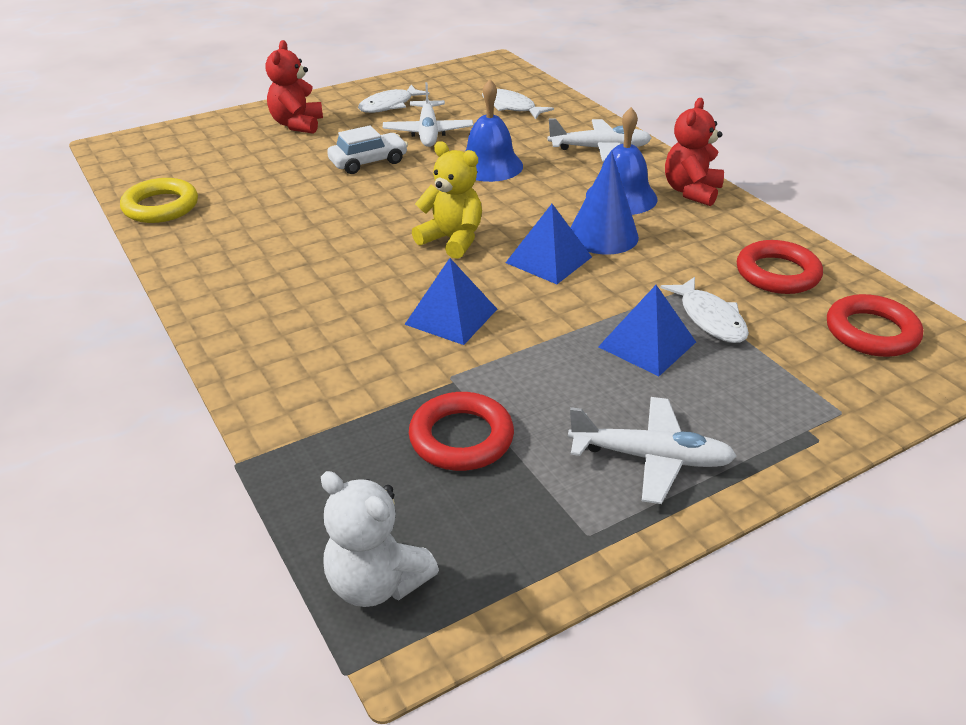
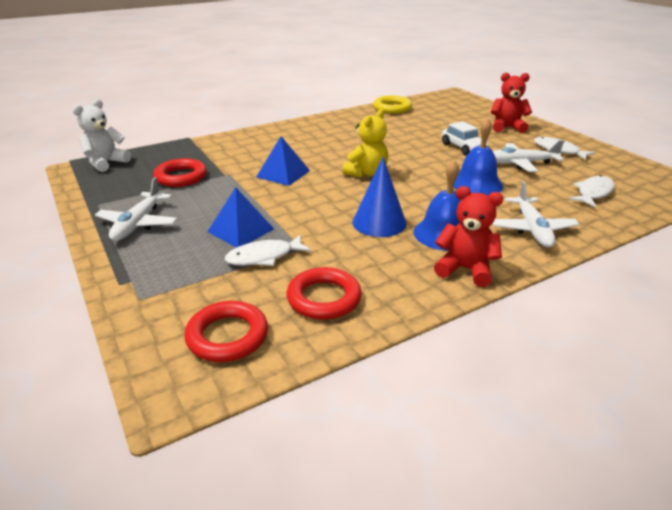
camera: 90 degrees right, 5 degrees down
blue pyramid [506,204,592,284] -> none

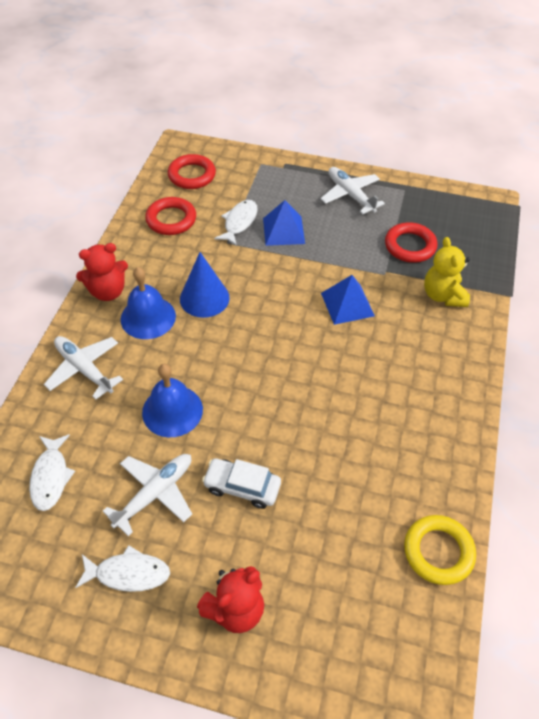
camera: 135 degrees right, 20 degrees up
white teddy bear [72,99,131,172] -> none
yellow teddy bear [342,109,388,177] -> yellow teddy bear moved to [424,237,470,307]

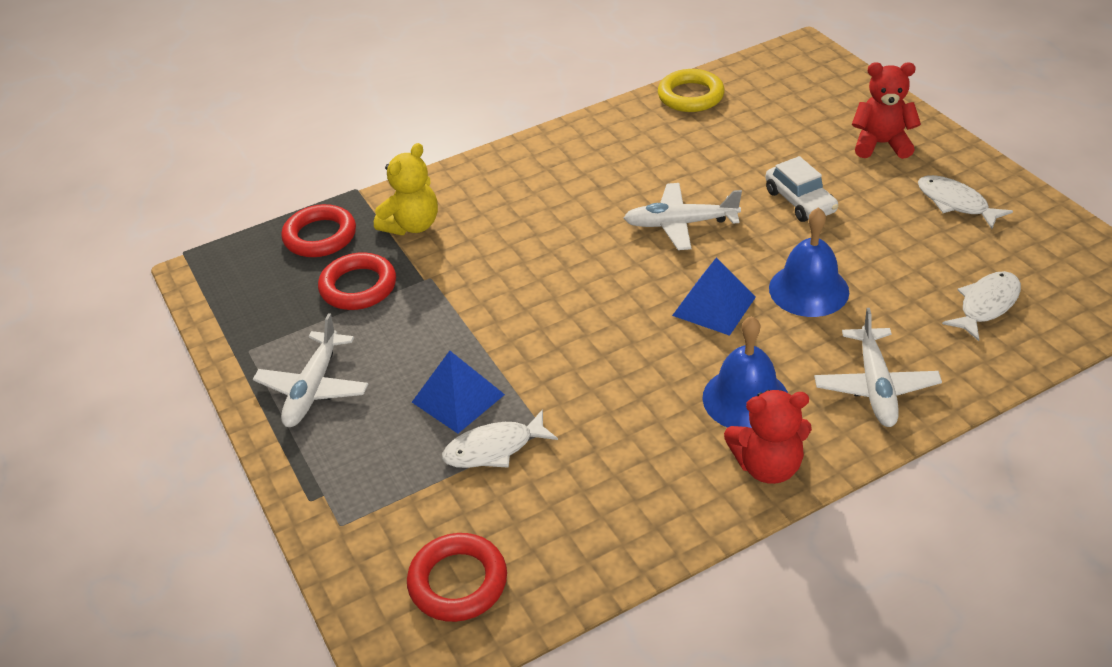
camera: 130 degrees left, 10 degrees down
red teddy bear [76,243,128,301] -> red teddy bear turned 150 degrees clockwise [724,390,812,484]
white plane [103,454,192,536] -> white plane moved to [624,183,742,250]
red ring [145,197,196,235] -> red ring moved to [281,204,356,257]
blue cone [180,252,230,318] -> none
blue pyramid [321,275,375,325] -> blue pyramid moved to [672,258,756,336]

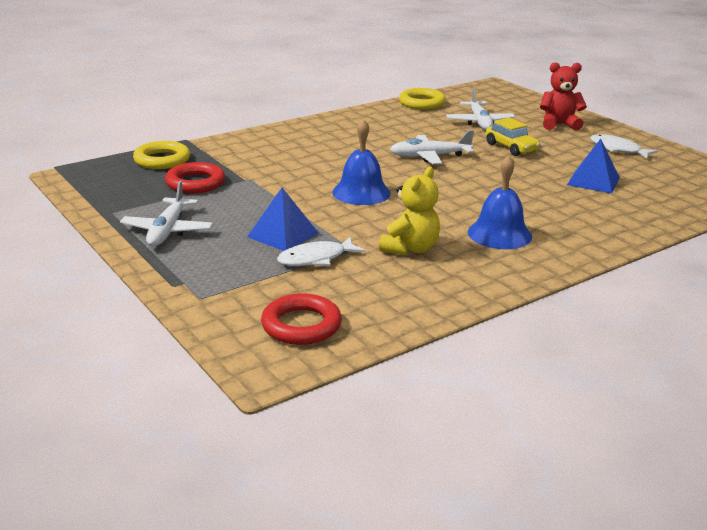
camera: 10 degrees left, 15 degrees down
red ring [281,204,356,257] -> yellow ring [133,141,190,169]
yellow teddy bear [374,143,438,235] -> yellow teddy bear moved to [379,167,440,255]
blue pyramid [672,258,756,336] -> blue pyramid moved to [567,139,620,193]
red teddy bear [724,390,812,484] -> none
white car [765,156,839,222] -> yellow car [486,118,541,156]
blue bell [769,207,849,317] -> blue bell moved to [332,119,391,205]
white plane [814,308,942,427] -> white plane moved to [446,88,515,130]
white fish [942,271,1021,341] -> none

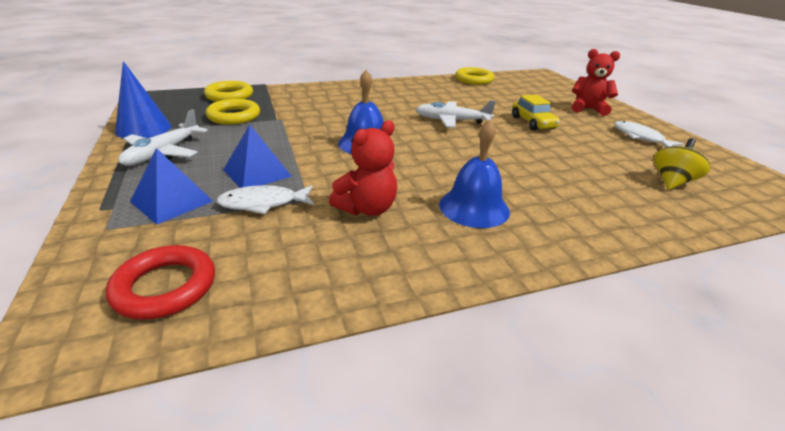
camera: 15 degrees right, 5 degrees up
red ring [165,162,225,193] -> yellow ring [206,99,260,125]
yellow teddy bear [379,167,440,255] -> red teddy bear [329,120,397,216]
white plane [446,88,515,130] -> none
blue pyramid [567,139,620,193] -> blue pyramid moved to [130,148,213,225]
none -> blue cone [115,61,171,138]
none -> yellow spinning top [654,138,710,190]

